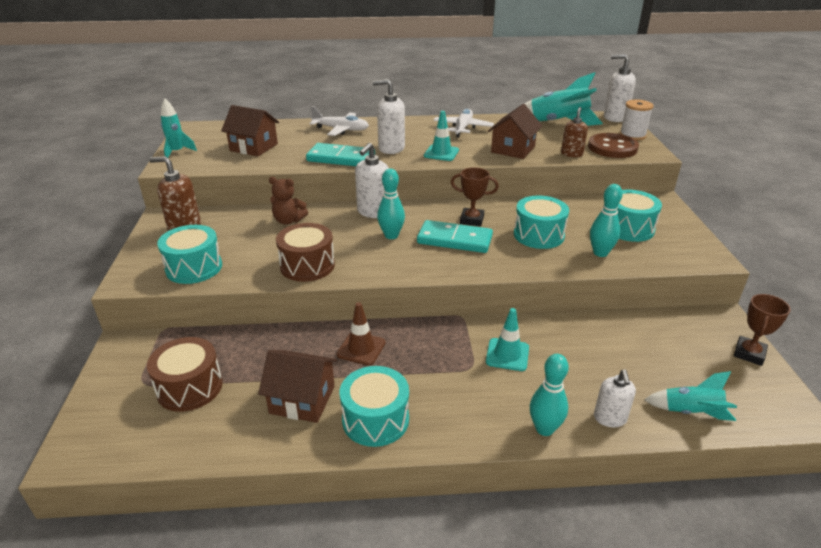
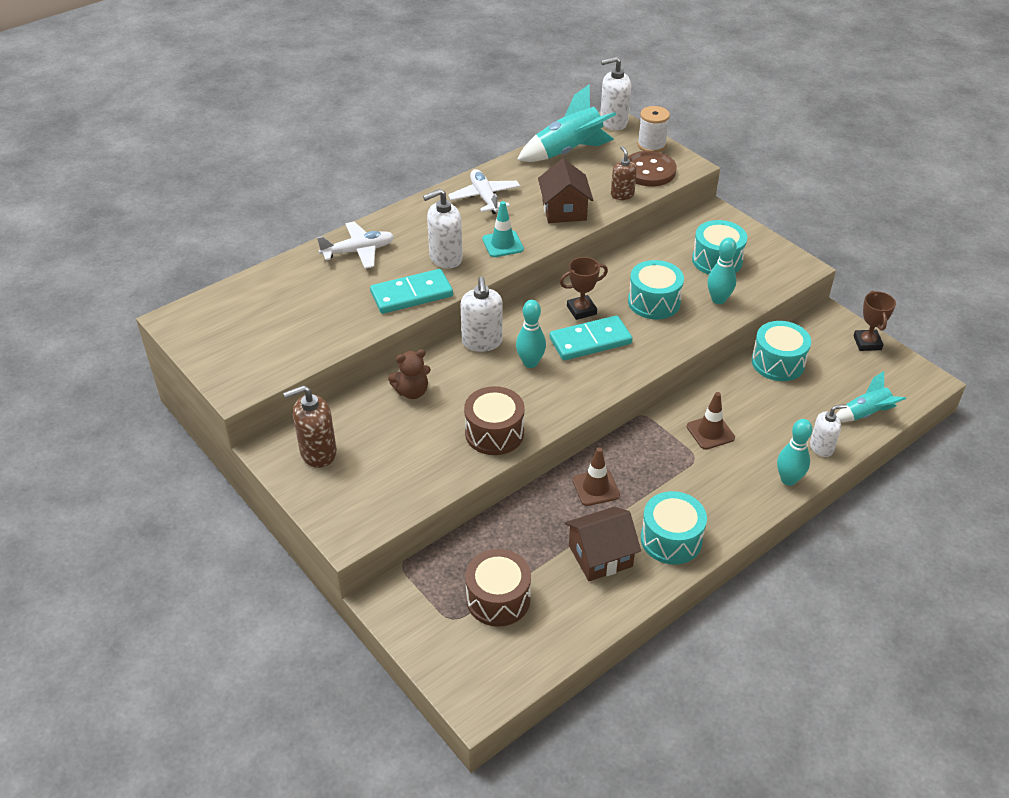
camera: 35 degrees left, 10 degrees up
turquoise drum [157,225,222,284] -> turquoise drum moved to [752,321,811,381]
turquoise rocket [161,99,197,158] -> none
brown house [221,105,279,156] -> none
turquoise traffic cone [486,308,529,371] -> brown traffic cone [687,392,735,450]
white soap dispenser [594,369,636,427] -> white soap dispenser turned 75 degrees counterclockwise [810,404,847,457]

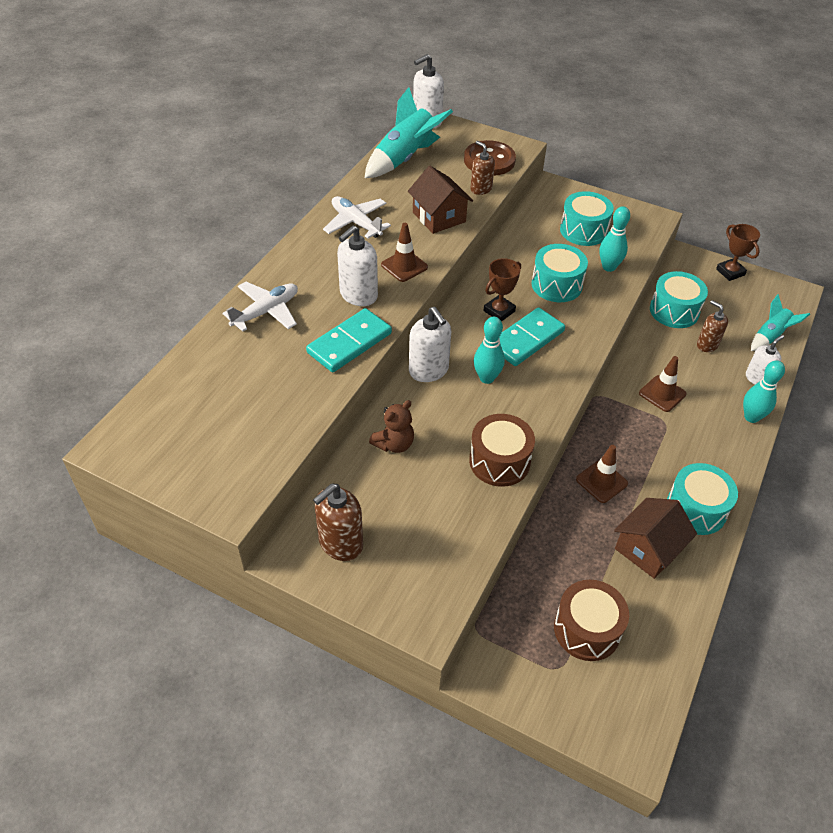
camera: 25 degrees left, 5 degrees up
turquoise traffic cone [482,201,524,257] -> brown traffic cone [381,223,428,282]
white spool [638,106,670,152] -> none
none -> brown soap dispenser [697,300,728,352]

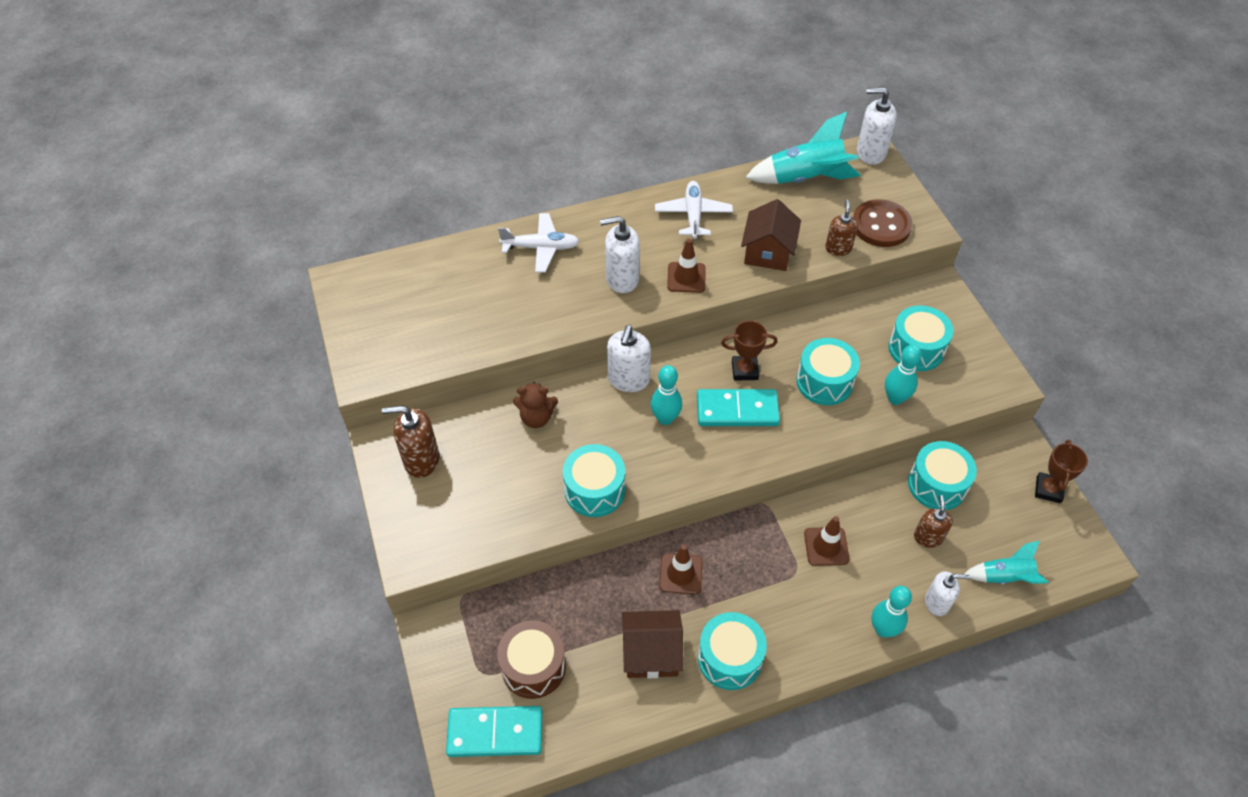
camera: 45 degrees right, 5 degrees up
turquoise domino [306,308,392,372] -> turquoise domino moved to [446,706,542,757]
brown drum [469,414,535,487] -> turquoise drum [563,444,625,517]

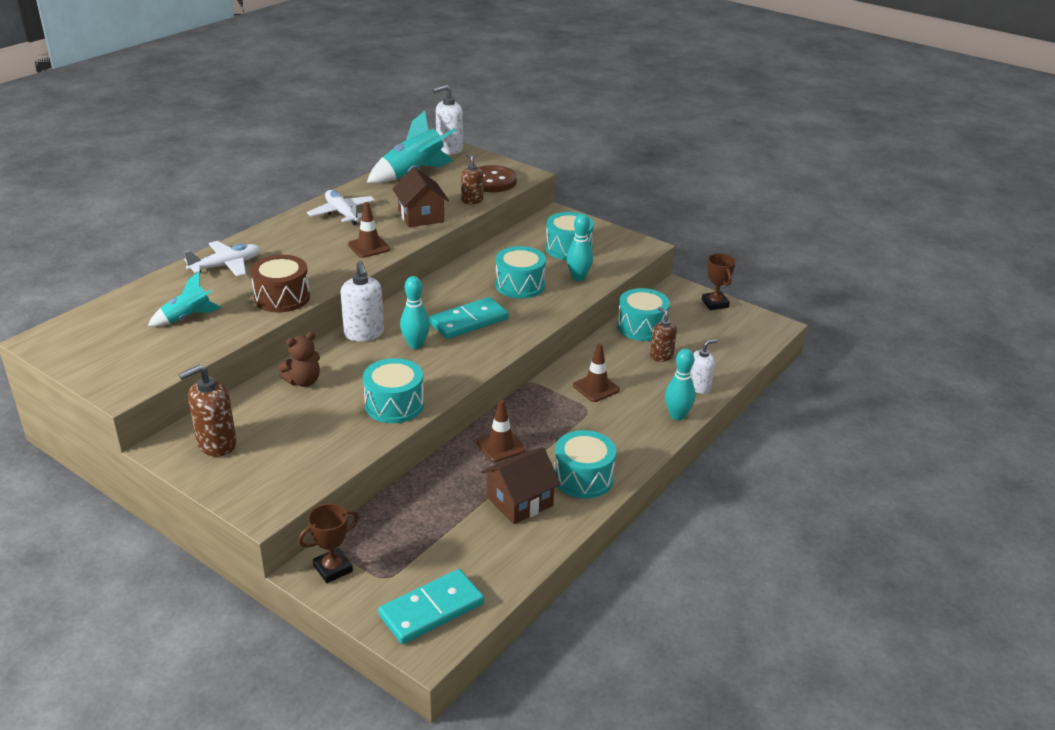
camera: 35 degrees left, 20 degrees down
brown drum [497,620,566,699] -> brown drum moved to [250,255,310,313]
white soap dispenser [600,216,640,293] -> none
brown trophy [721,321,777,381] -> brown trophy moved to [298,504,359,583]
turquoise rocket [963,540,1048,584] -> turquoise rocket moved to [148,272,222,327]

